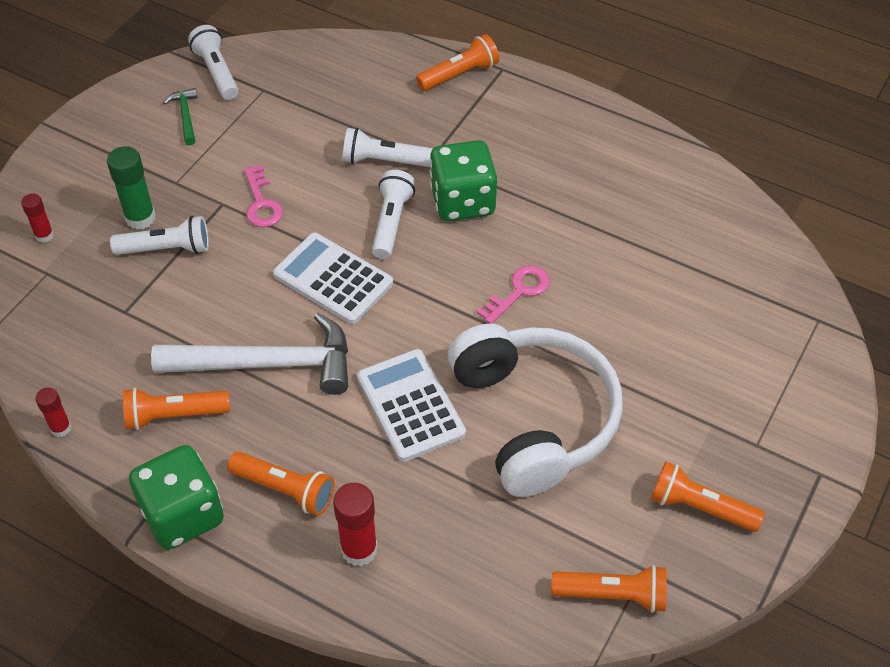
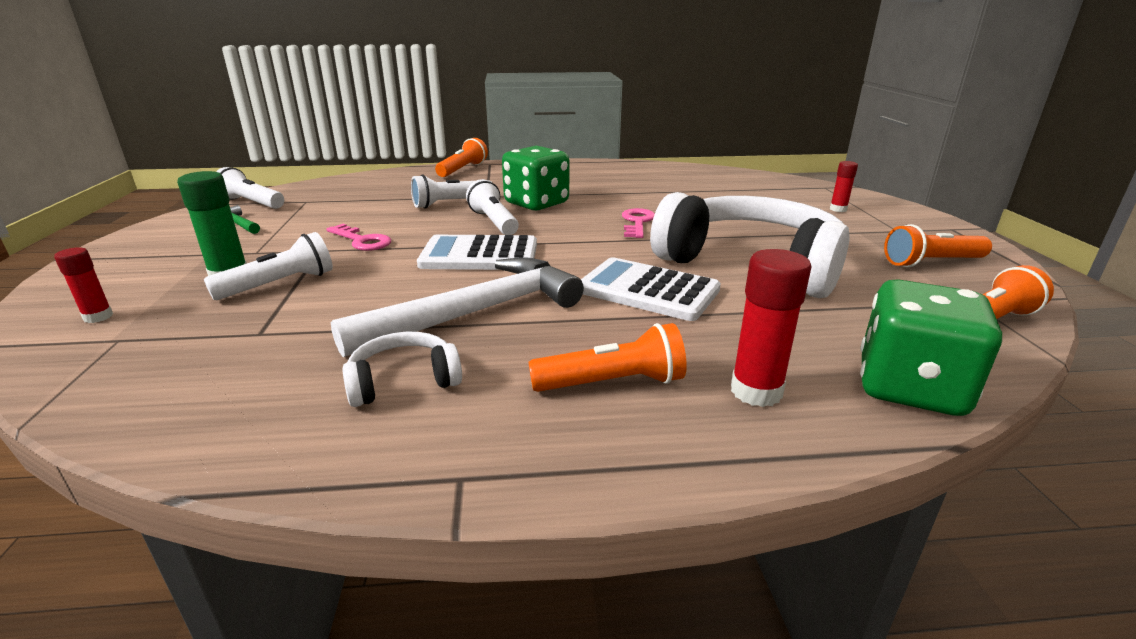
camera: 35 degrees left, 25 degrees down
red glue stick [36,387,72,437] -> red glue stick moved to [830,161,858,212]
orange flashlight [123,388,230,430] -> white headphones [342,332,462,407]
green dice [129,445,224,549] -> green dice moved to [860,279,1002,416]

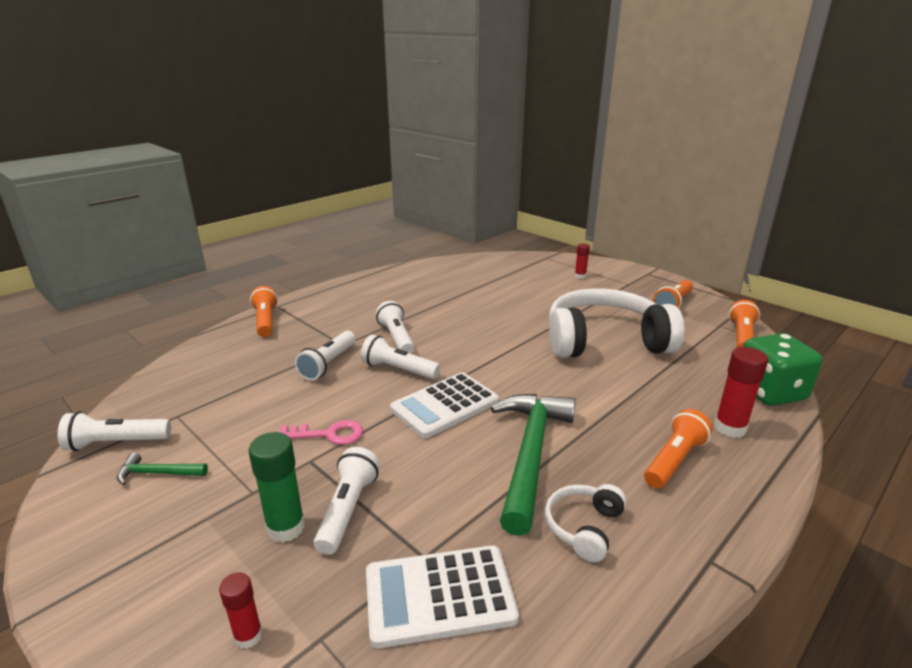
camera: 40 degrees left, 0 degrees up
white hammer [331,257,584,357] -> green hammer [491,394,576,536]
green dice [502,146,569,211] -> white flashlight [376,301,415,354]
white calculator [581,257,721,321] -> white calculator moved to [366,545,519,648]
pink key [622,208,655,238] -> none

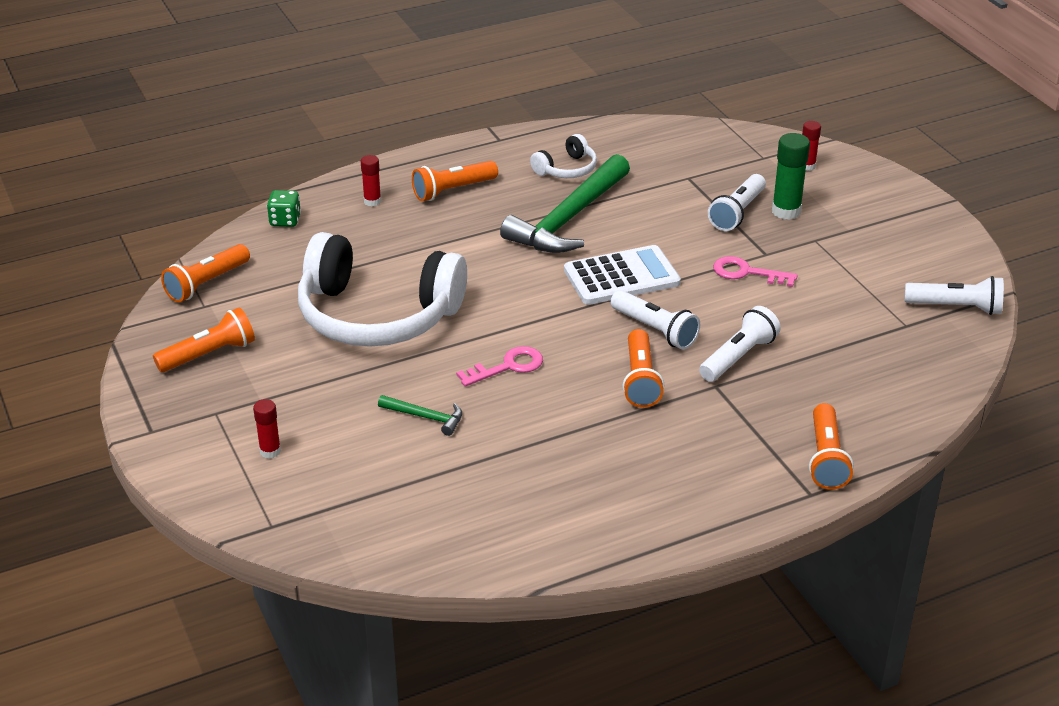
camera: 160 degrees left, 10 degrees up
green hammer [117,453,208,485] -> green hammer moved to [378,395,462,436]
white calculator [366,545,519,648] -> none
white flashlight [376,301,415,354] -> orange flashlight [622,329,664,408]
red glue stick [714,347,768,438] -> red glue stick [361,155,381,206], size x0.60
green dice [743,333,822,406] -> green dice [267,190,301,227], size x0.50
none -> pink key [456,346,543,387]

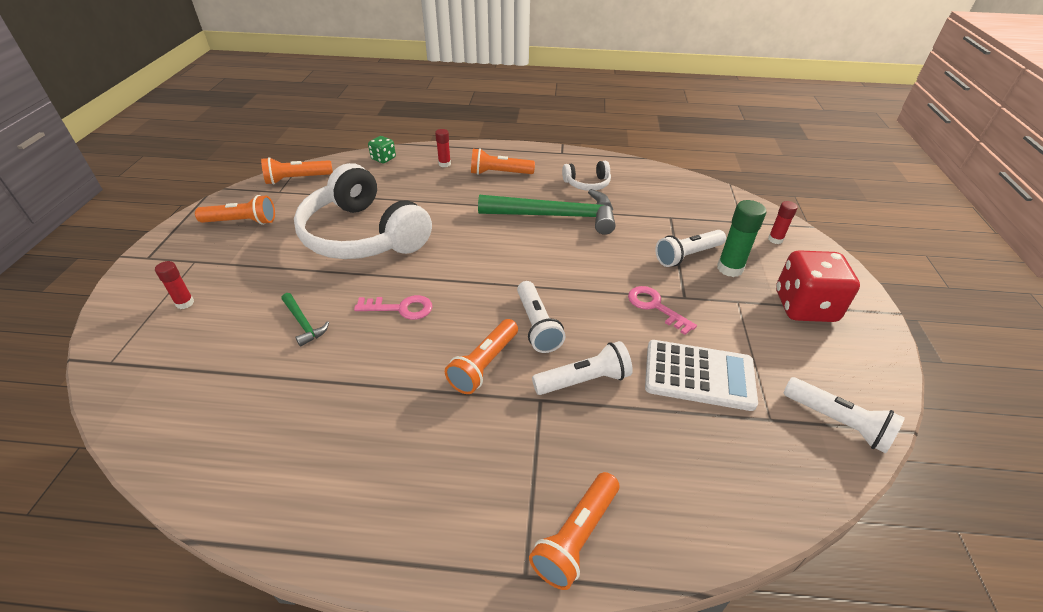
camera: 30 degrees right, 5 degrees up
green hammer [500,154,630,253] -> green hammer turned 150 degrees counterclockwise [478,189,615,235]
white calculator [564,245,681,305] -> white calculator moved to [645,340,758,411]
none -> red dice [776,250,860,322]

